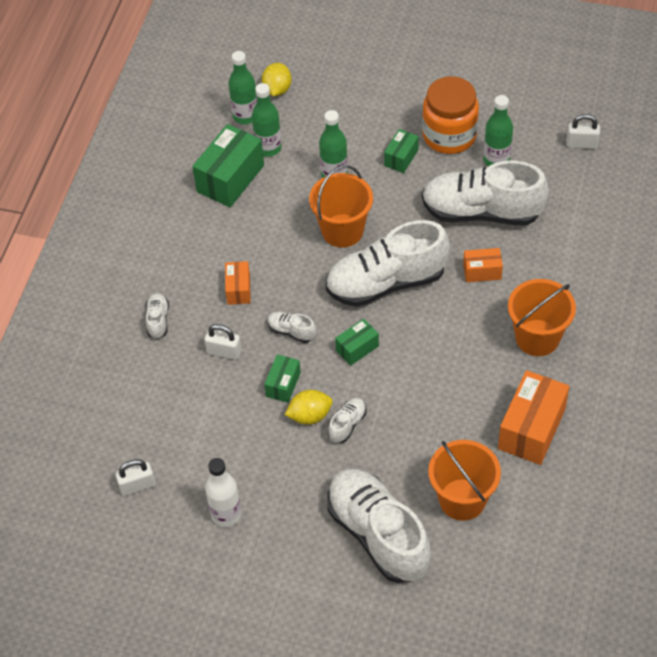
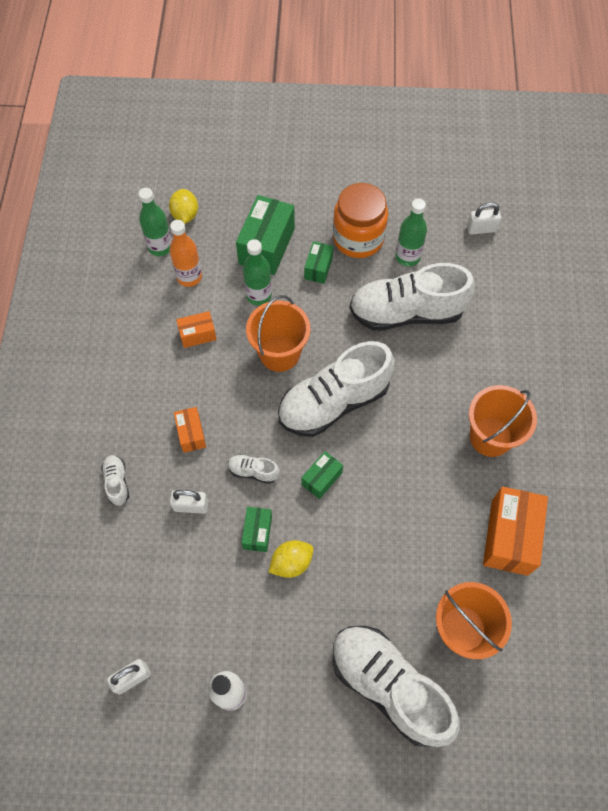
camera: 15 degrees left, 10 degrees up
green box [192,124,264,207] -> green box moved to [236,195,295,275]
green bottle [252,83,282,157] -> orange bottle [170,220,202,287]
white shoe [328,398,366,443] -> none
orange box [463,248,503,282] -> orange box moved to [176,311,217,348]

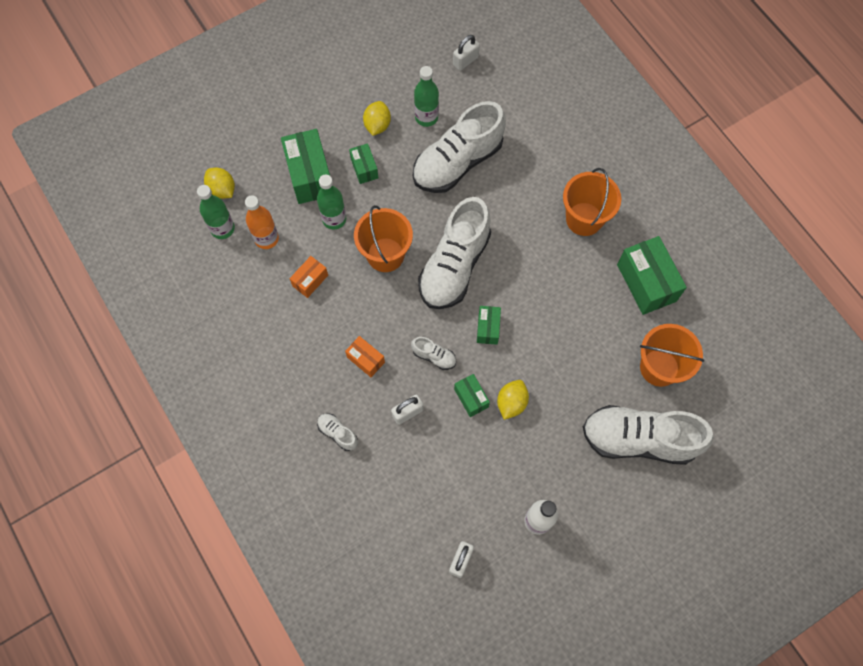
camera: 35 degrees left, 5 degrees up
white shoe [228,454,280,484] -> white shoe turned 135 degrees counterclockwise [411,337,456,370]
orange jar [333,183,388,258] -> yellow lemon [363,101,391,136]
orange box [483,487,548,576] -> green box [617,236,687,315]

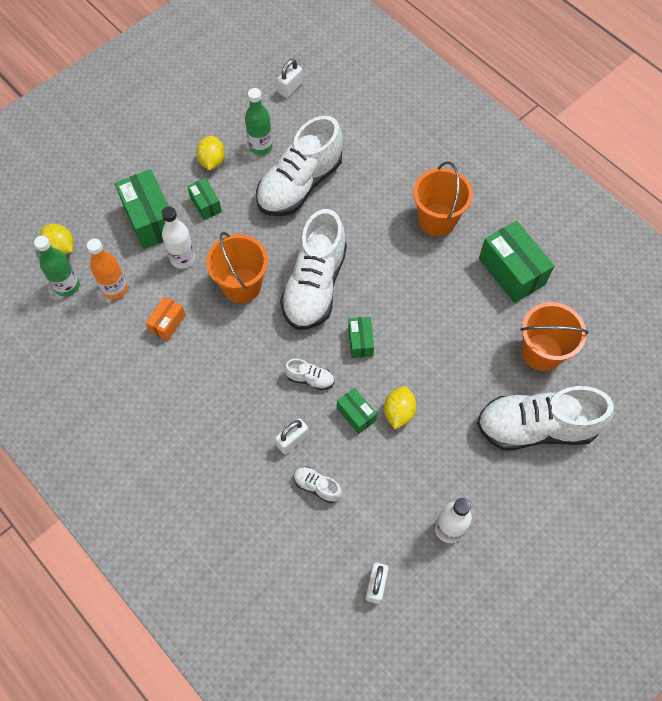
camera: 10 degrees left, 5 degrees down
green bottle [317,175,346,229] -> white bottle [162,206,195,269]
white shoe [317,413,358,451] -> white shoe moved to [294,467,342,503]
orange box [345,336,385,377] -> none

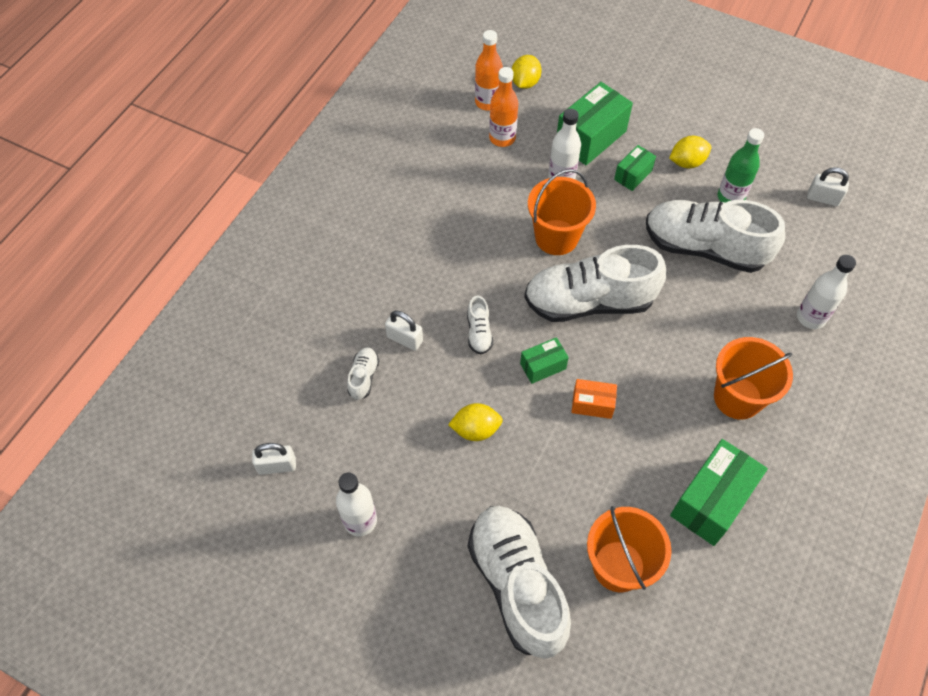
camera: 70 degrees right, 5 degrees down
green bottle [34,236,80,296] -> orange bottle [475,30,503,111]
orange box [146,296,186,341] -> orange box moved to [571,379,617,419]
green box [337,388,377,434] -> none
none -> white bottle [797,255,856,329]

